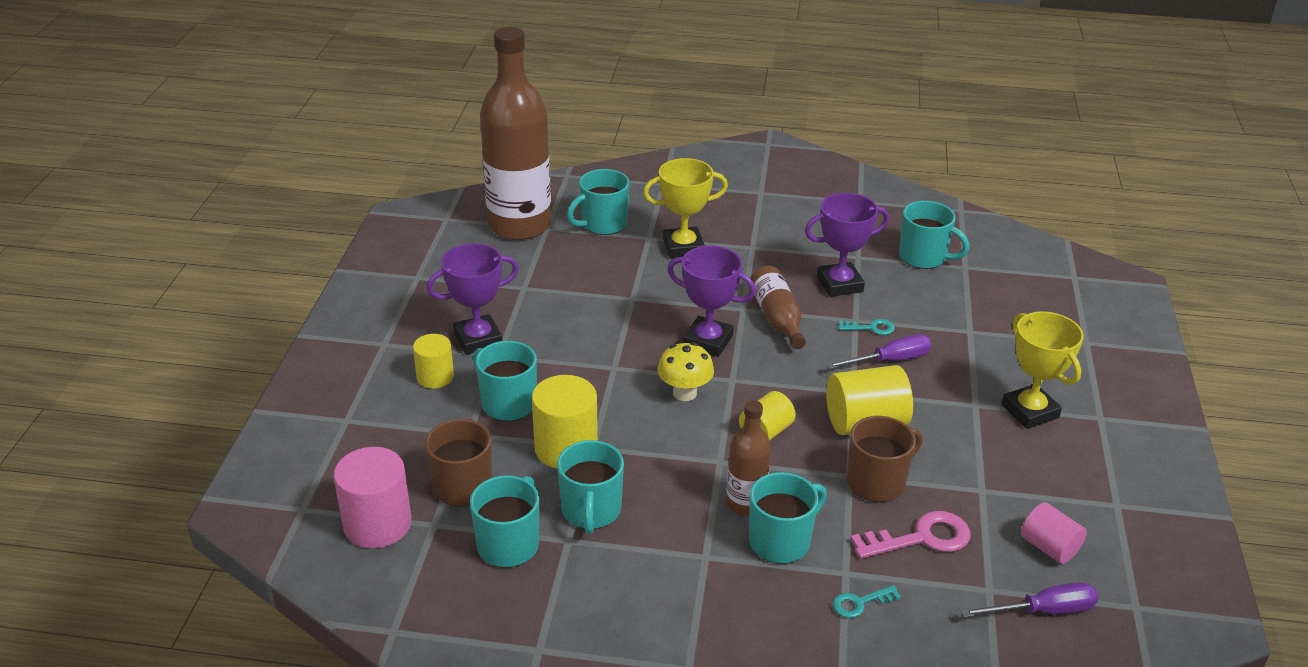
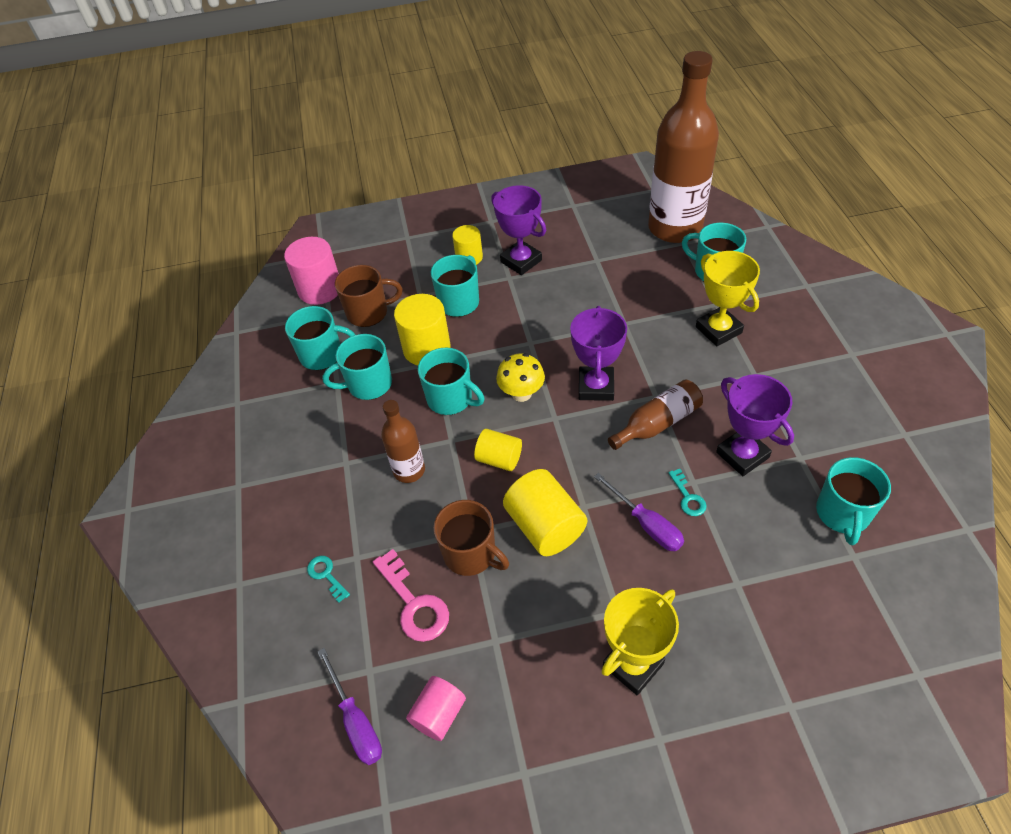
camera: 75 degrees right, 15 degrees up
turquoise mug [749,472,827,564] -> turquoise mug moved to [418,348,484,415]

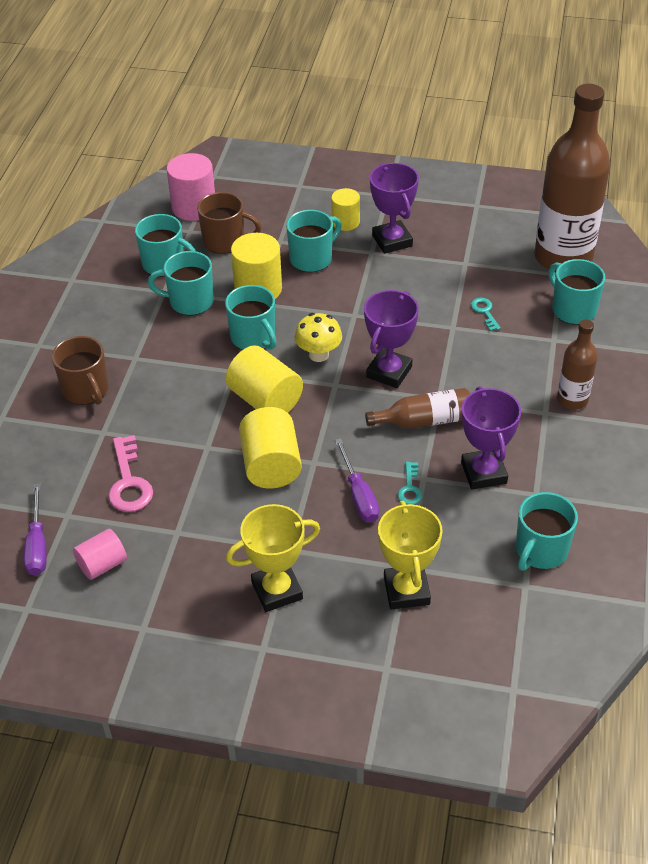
camera: 20 degrees right, 5 degrees down
turquoise key [307,556,350,603] -> turquoise key moved to [471,298,501,331]
brown bottle [381,400,425,483] -> brown bottle moved to [557,319,597,410]
brown mug [433,500,509,576] -> brown mug moved to [52,336,109,405]
yellow cylinder [474,429,522,471] -> yellow cylinder [226,345,303,413], size x1.60
yellow trophy [696,251,760,346] -> yellow trophy moved to [378,501,443,609]

